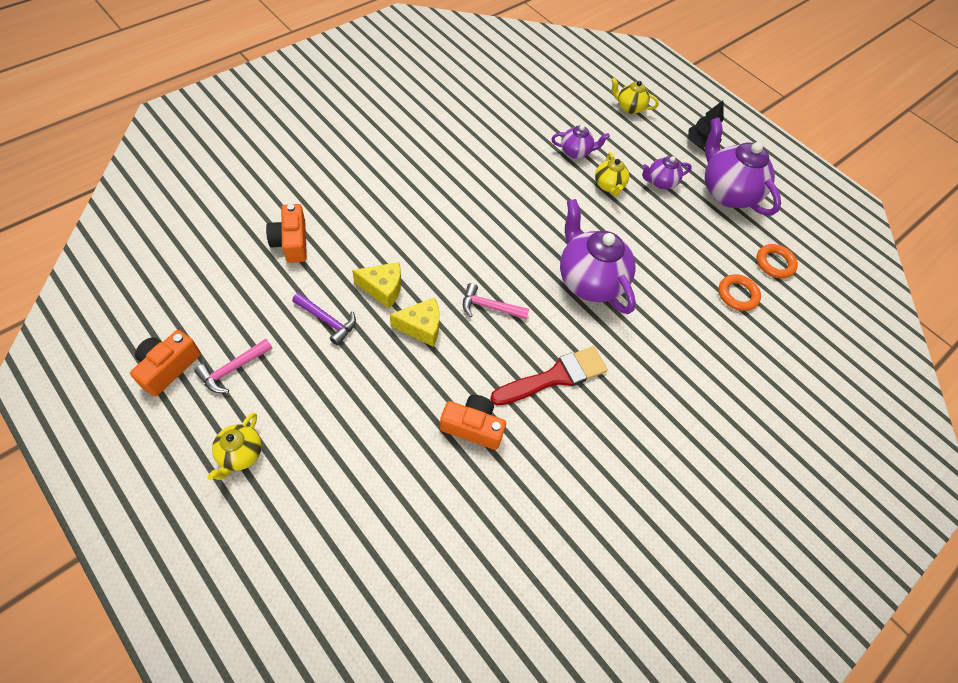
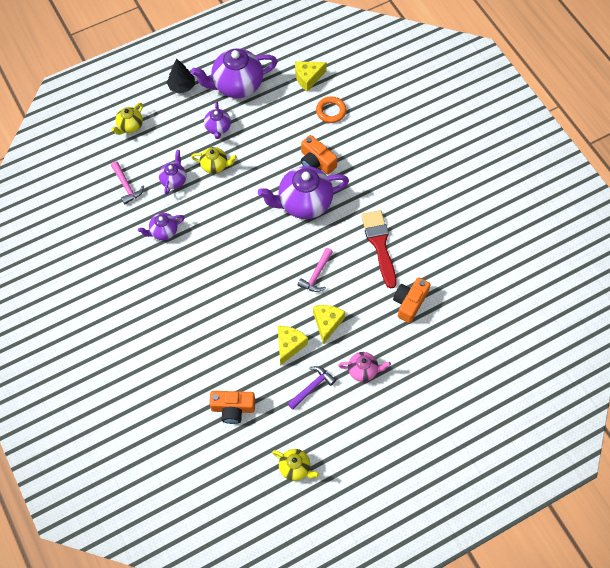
camera: 70 degrees left, 5 degrees up
orange camera [130,330,201,396] -> orange camera moved to [301,135,337,174]
pink hammer [194,339,273,393] -> pink hammer moved to [111,161,144,205]
yellow teapot [207,413,262,480] -> yellow teapot moved to [272,449,320,481]
orange ring [756,244,798,279] -> yellow cheese [295,61,327,92]
none -> purple teapot [138,213,185,240]
none -> pink teapot [338,352,391,382]

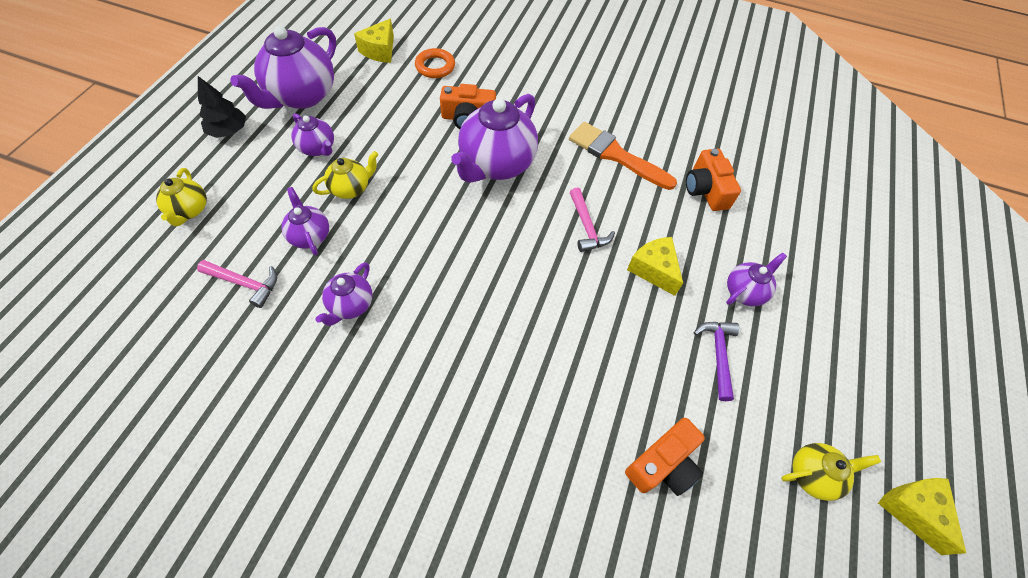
camera: 45 degrees left, 5 degrees down
yellow cheese [278,326,308,366] -> yellow cheese moved to [878,478,966,555]
pink teapot [338,352,391,382] -> purple teapot [726,253,787,306]
red brush [361,210,396,289] -> orange brush [569,122,677,190]

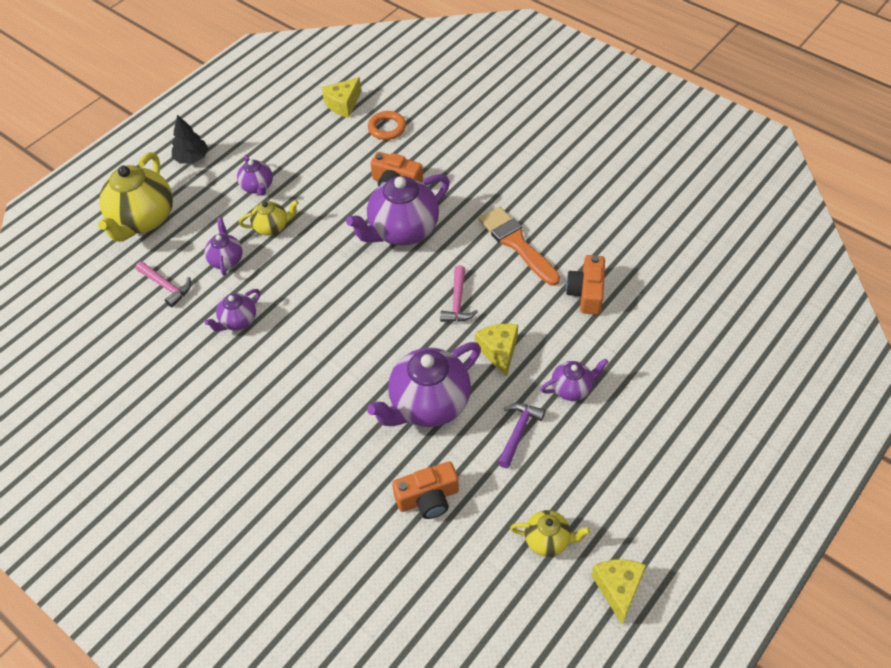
camera: 25 degrees right, 5 degrees down
yellow teapot [156,168,207,226] -> yellow teapot [98,152,173,242], size x1.94
purple teapot [230,26,336,109] -> purple teapot moved to [367,342,481,427]

